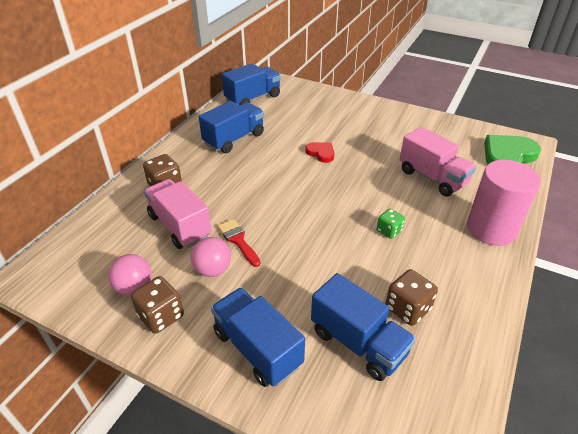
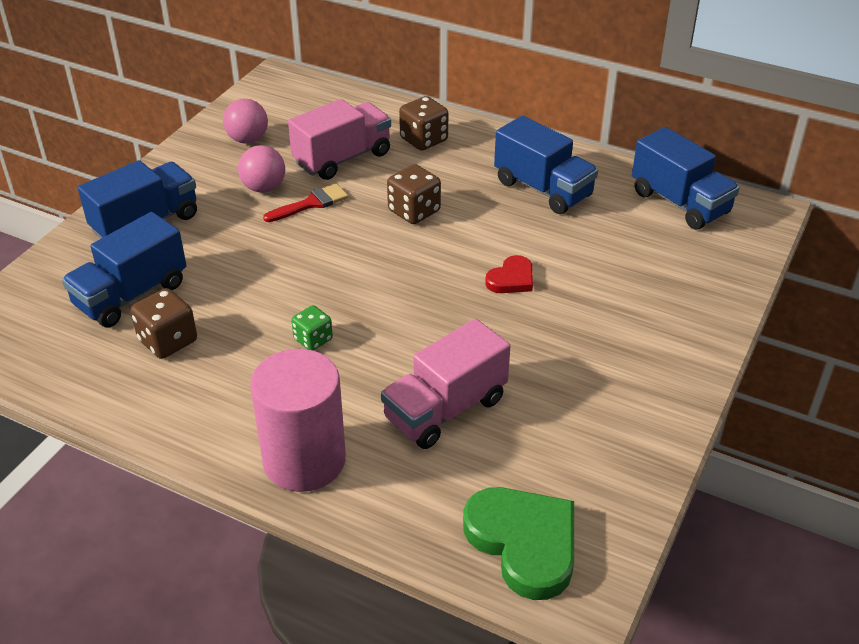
camera: 90 degrees right, 0 degrees up
brown dice [131,276,184,334] -> brown dice moved to [387,164,441,224]

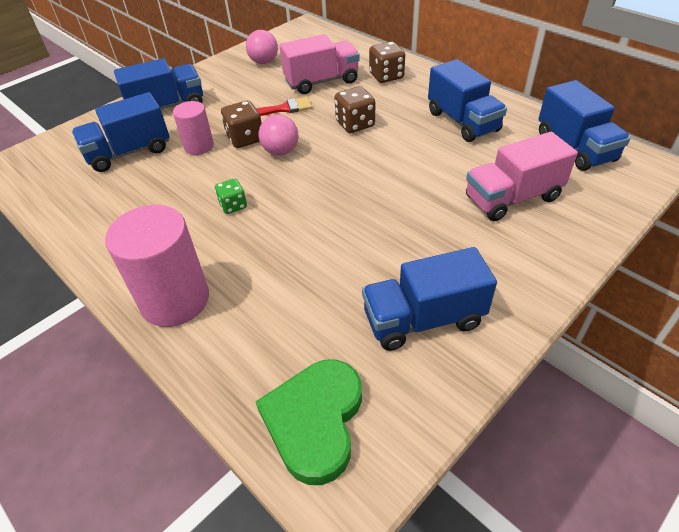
camera: 20 degrees right, 5 degrees up
brown dice [130,288,197,359] -> brown dice moved to [221,101,262,148]
pink ball [238,145,285,193] -> pink ball moved to [258,114,298,155]
pink truck [381,319,510,449] -> pink truck moved to [466,132,578,221]
green heart [463,487,574,600] -> green heart turned 150 degrees counterclockwise [256,359,362,485]
red heart [485,255,533,293] -> none
none -> pink cylinder [173,101,214,155]
none -> blue truck [362,247,497,351]

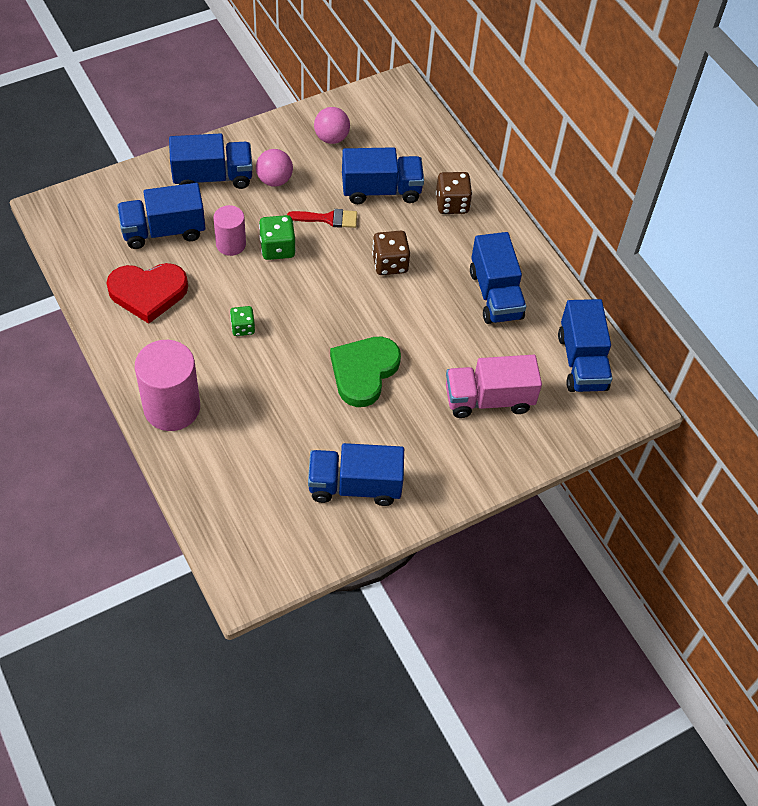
camera: 10 degrees right, 10 degrees up
brown dice [221,101,262,148] -> green dice [259,215,296,260]
green heart [256,359,362,485] -> green heart moved to [330,337,401,407]
pink ball [258,114,298,155] -> pink ball moved to [256,149,293,187]
pink truck [280,34,360,94] -> blue truck [342,147,424,204]
none -> red heart [107,263,188,324]

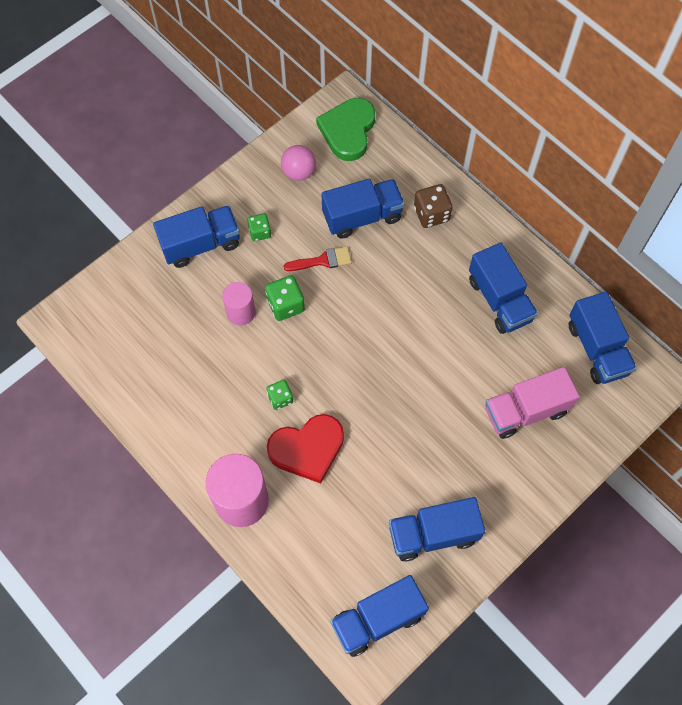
camera: 10 degrees left, 10 degrees up
red heart [107,263,188,324] -> red heart moved to [267,414,344,483]
blue truck [117,183,205,249] -> blue truck moved to [330,575,429,657]
pink ball [256,149,293,187] -> green dice [247,213,271,241]
green heart [330,337,401,407] -> green heart moved to [316,98,375,161]
brown dice [372,231,410,275] -> none

